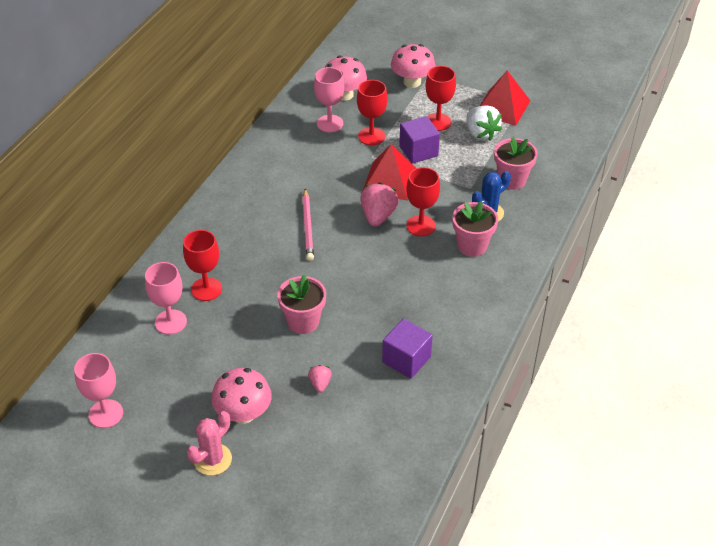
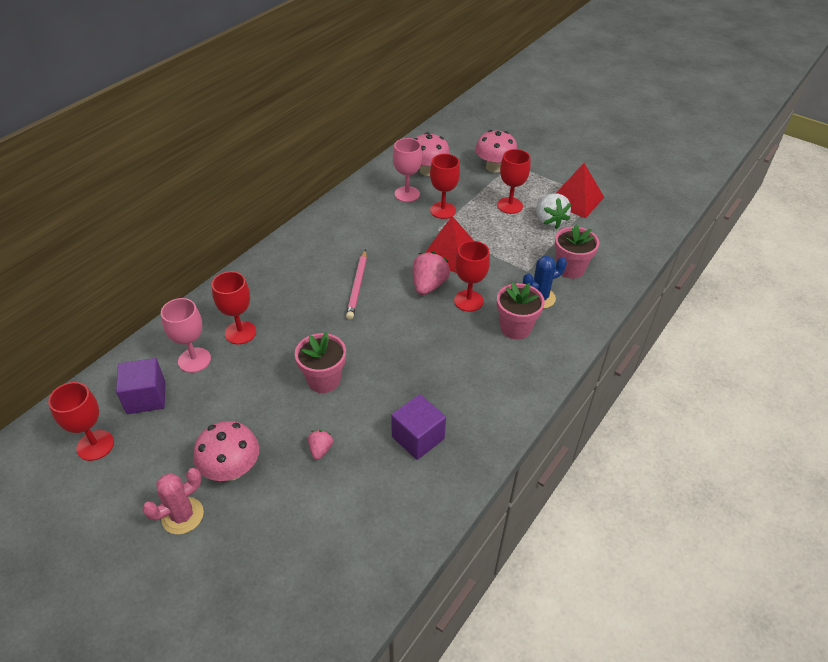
camera: 10 degrees right, 0 degrees up
pink goblet [74,353,123,428] -> red goblet [48,382,114,461]
purple cube [399,116,440,163] -> purple cube moved to [116,358,165,414]

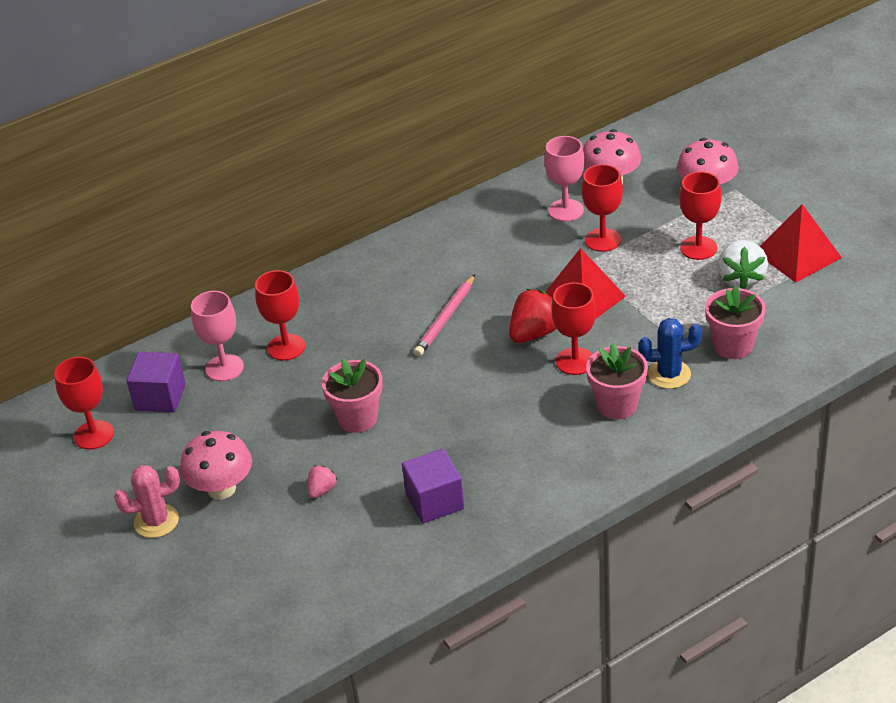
camera: 25 degrees right, 5 degrees down
pink strawberry [413,252,450,295] -> red strawberry [509,289,557,343]

